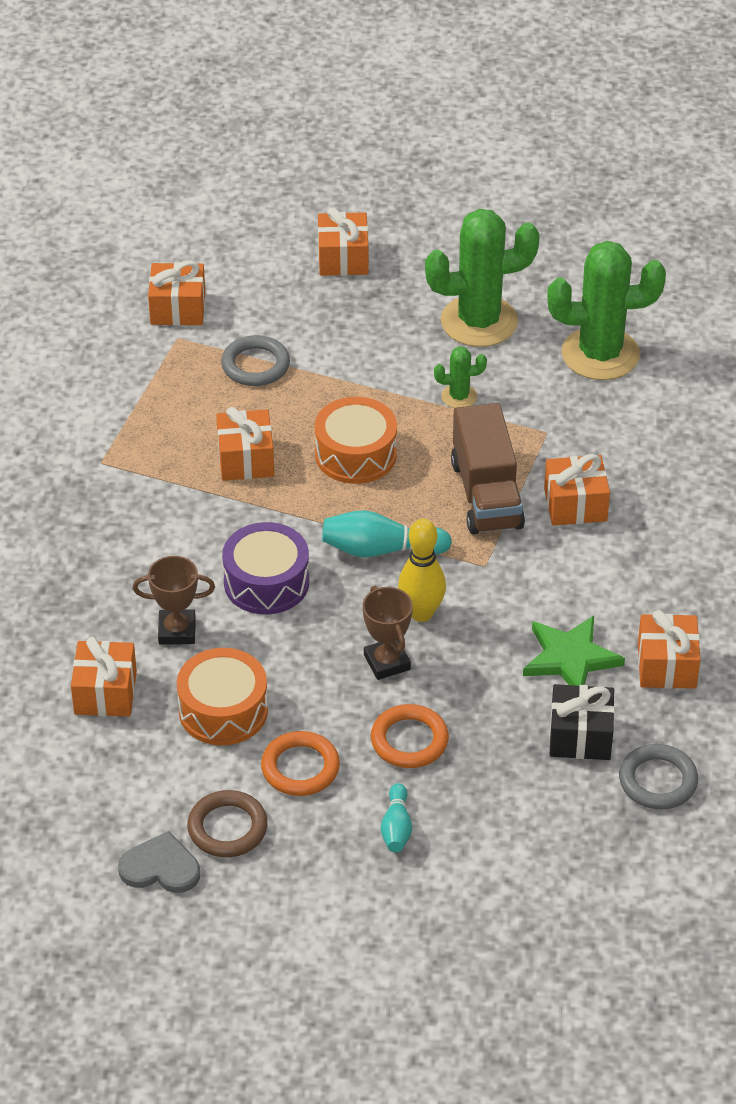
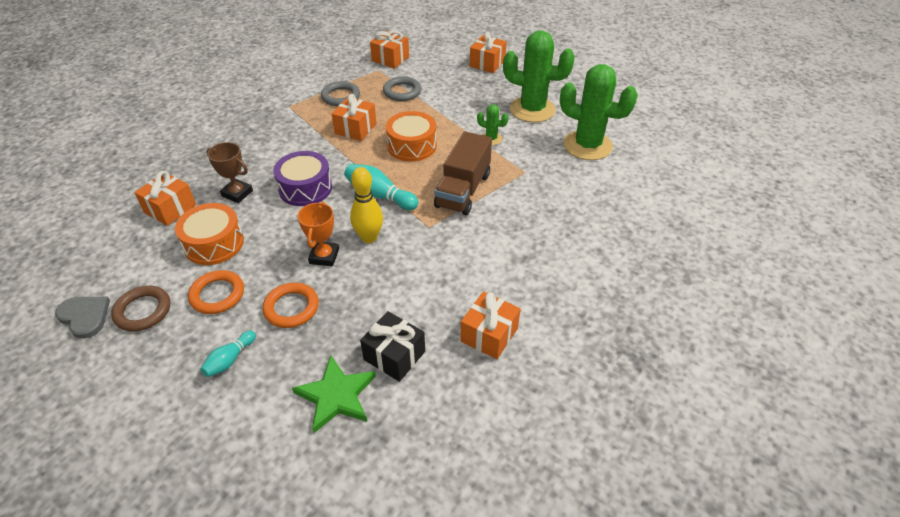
camera: 30 degrees right, 0 degrees up
brown trophy [362,586,413,680] -> orange trophy [297,202,339,266]
green star [523,616,625,686] -> green star moved to [292,355,376,433]
orange gift [544,454,610,526] -> none
grey ring [619,744,698,809] -> grey ring moved to [321,81,360,106]

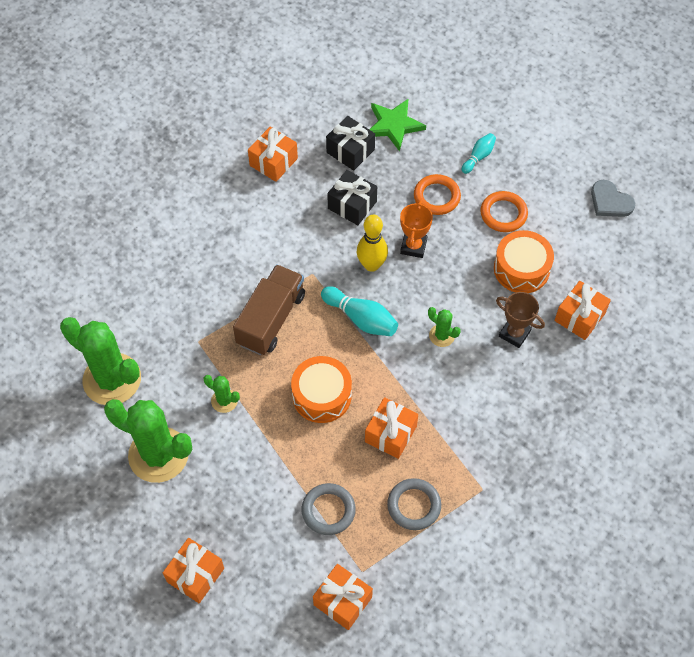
camera: 175 degrees left, 15 degrees up
brown ring [111,286,170,332] -> none
purple drum [273,151,332,206] -> green cactus [428,307,461,347]
none -> black gift [327,170,377,225]

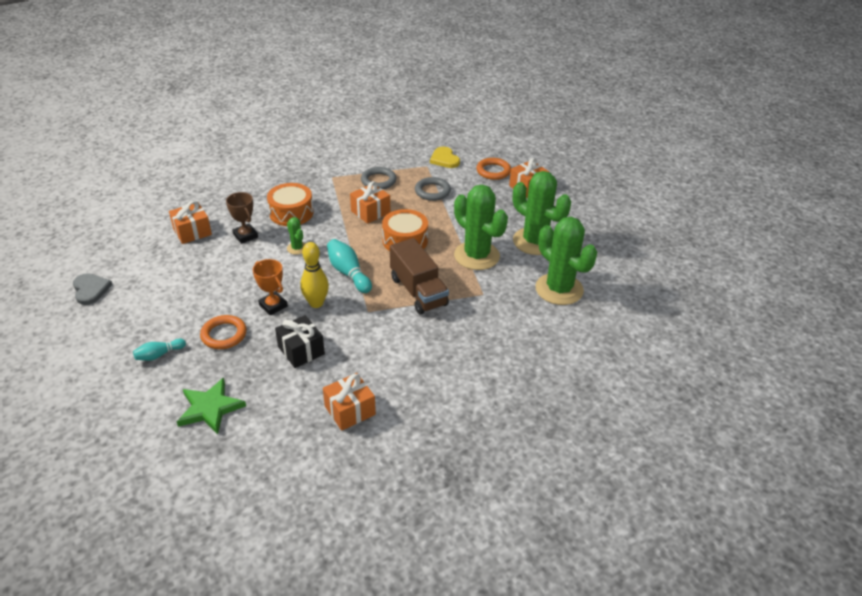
camera: 160 degrees left, 20 degrees down
green cactus [204,375,240,413] -> green cactus [454,185,508,270], size x2.21
brown truck [233,264,305,355] -> brown truck turned 75 degrees counterclockwise [390,238,449,314]
orange gift [313,564,373,630] -> yellow heart [430,147,460,168]
black gift [326,116,375,171] -> none
orange trophy [400,200,433,258] -> orange trophy turned 75 degrees counterclockwise [253,259,288,315]
orange ring [480,191,528,232] -> orange ring moved to [476,158,511,180]
orange drum [494,230,554,293] -> orange drum moved to [267,183,313,226]

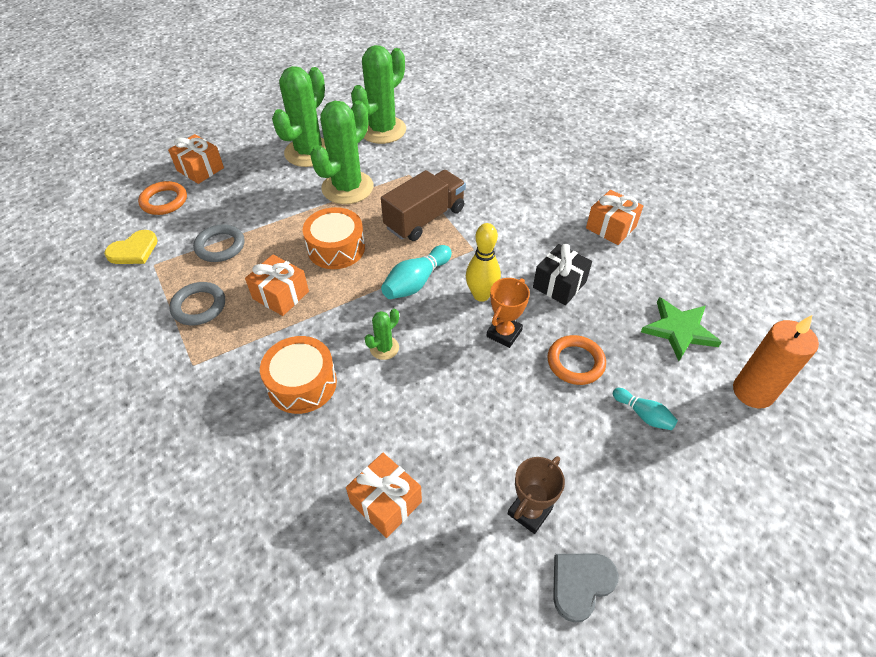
camera: 105 degrees left, 10 degrees up
brown trophy [226,192,258,244] -> brown trophy moved to [508,456,565,534]
none -> orange candle [733,315,819,408]

